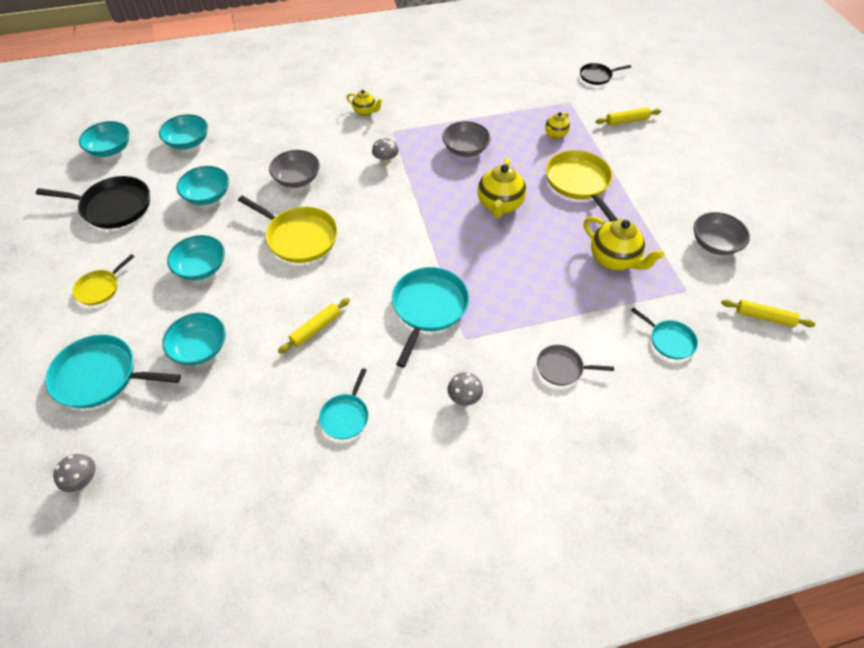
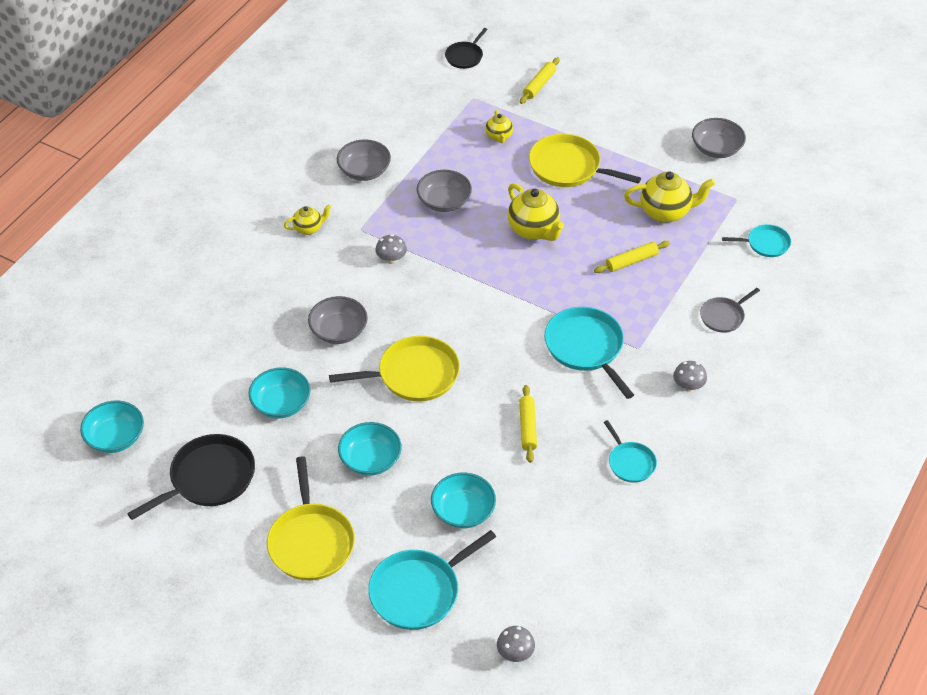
camera: 45 degrees left, 5 degrees down
yellow pan [72,254,135,305] -> yellow pan [267,456,355,581], size x1.76
turquoise bowl [159,114,208,150] -> none
yellow rolling pin [721,300,815,327] -> yellow rolling pin moved to [594,241,670,273]
none -> grey bowl [337,139,391,181]

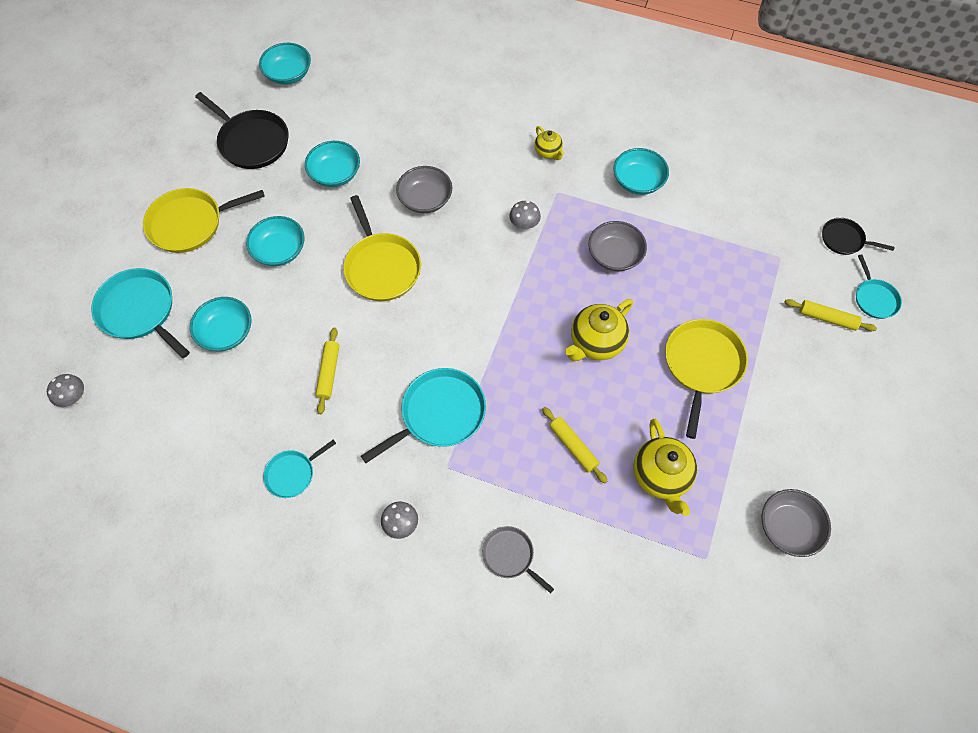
camera: 80 degrees right, 15 degrees up
grey bowl [337,139,391,181] -> turquoise bowl [613,148,669,195]
yellow teapot [485,110,513,143] -> none
yellow rolling pin [519,385,537,463] -> yellow rolling pin turned 75 degrees counterclockwise [315,328,339,414]
turquoise pan [722,224,791,257] -> turquoise pan moved to [856,254,902,319]

